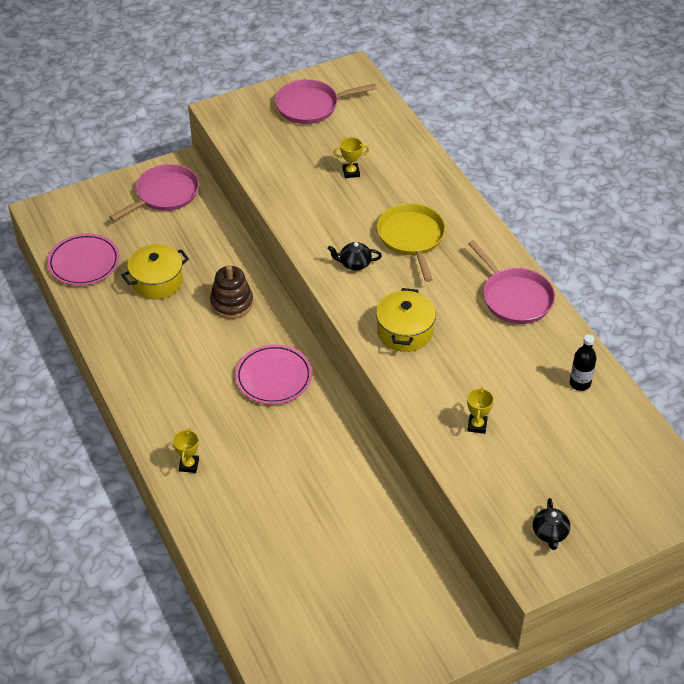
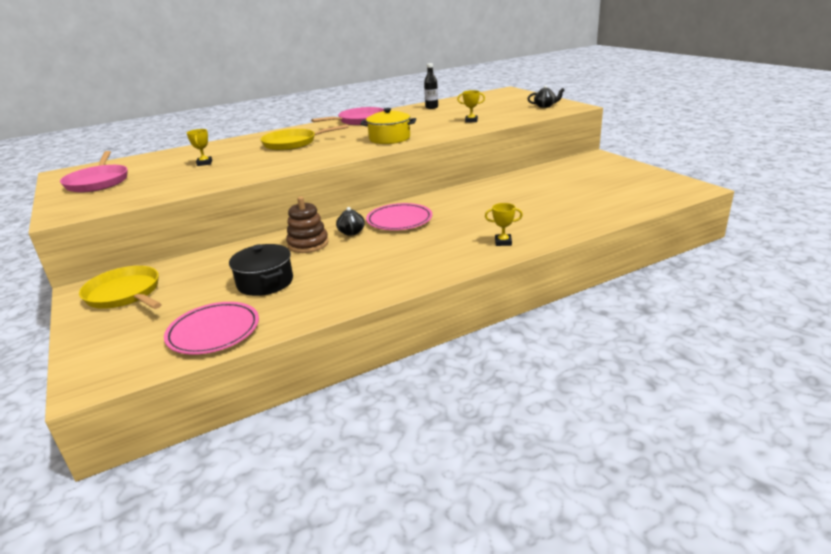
camera: 90 degrees left, 20 degrees down
pink pan [109,164,199,221] -> yellow pan [79,266,162,309]
yellow pot [121,244,189,299] -> black pot [229,244,293,296]
black teapot [328,242,382,271] -> black teapot moved to [336,207,365,236]

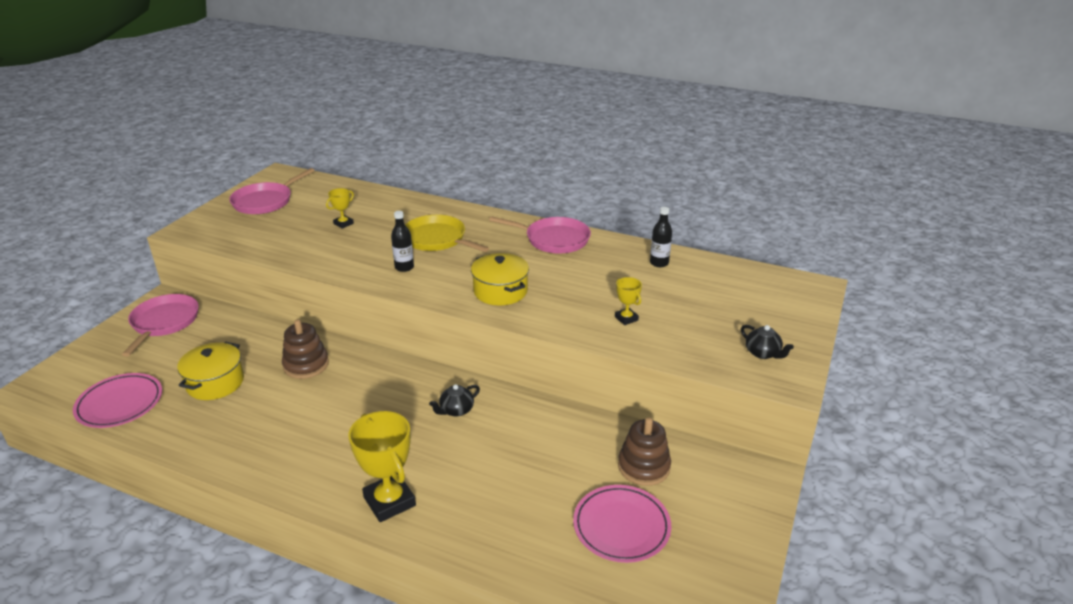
camera: 50 degrees right, 5 degrees up
yellow pan [79,266,162,309] -> pink pan [122,294,199,357]
black pot [229,244,293,296] -> yellow pot [177,342,244,400]
black teapot [336,207,365,236] -> black teapot moved to [429,384,480,417]
pink plate [366,203,432,230] -> pink plate moved to [573,485,671,563]
yellow trophy [485,203,523,246] -> yellow trophy [348,411,416,522], size x1.97
none -> black bottle [391,211,414,272]
none -> brown stacking toy [618,417,671,486]

